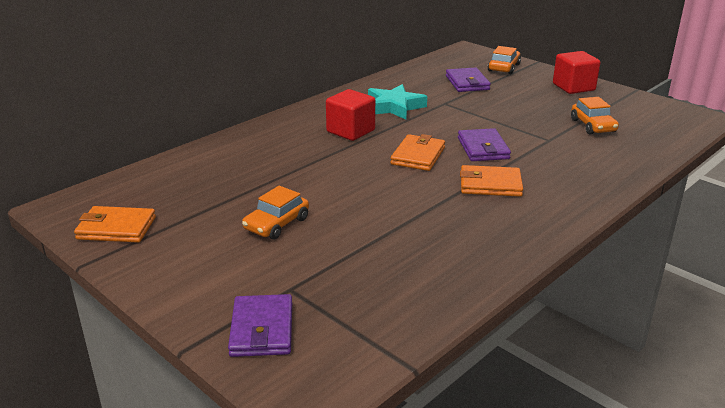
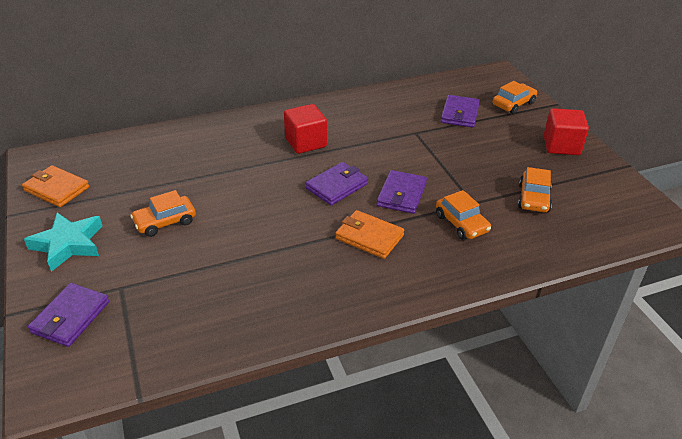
camera: 25 degrees right, 10 degrees up
turquoise star [368,84,427,120] -> turquoise star moved to [24,213,102,272]
orange wallet [391,134,445,171] -> purple wallet [305,162,368,205]
none -> orange car [436,190,491,240]

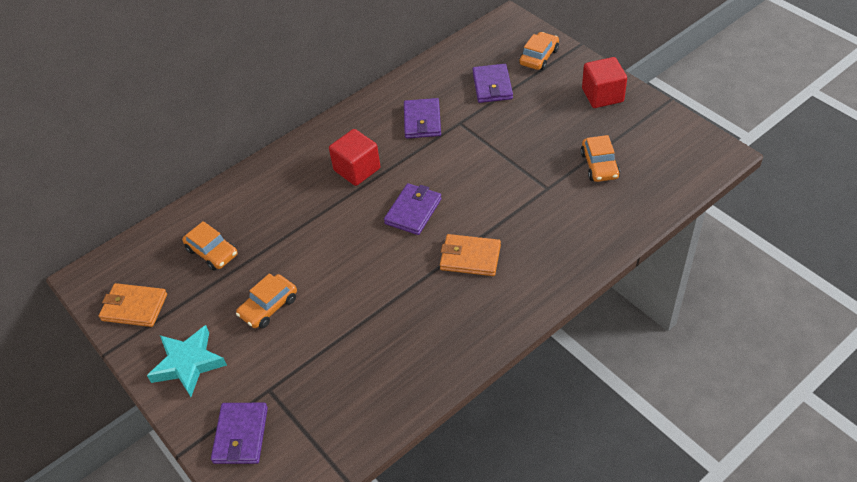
camera: 15 degrees left, 10 degrees up
purple wallet [377,170,427,214] -> purple wallet moved to [404,98,441,138]
orange car [436,190,491,240] -> orange car moved to [182,221,238,271]

